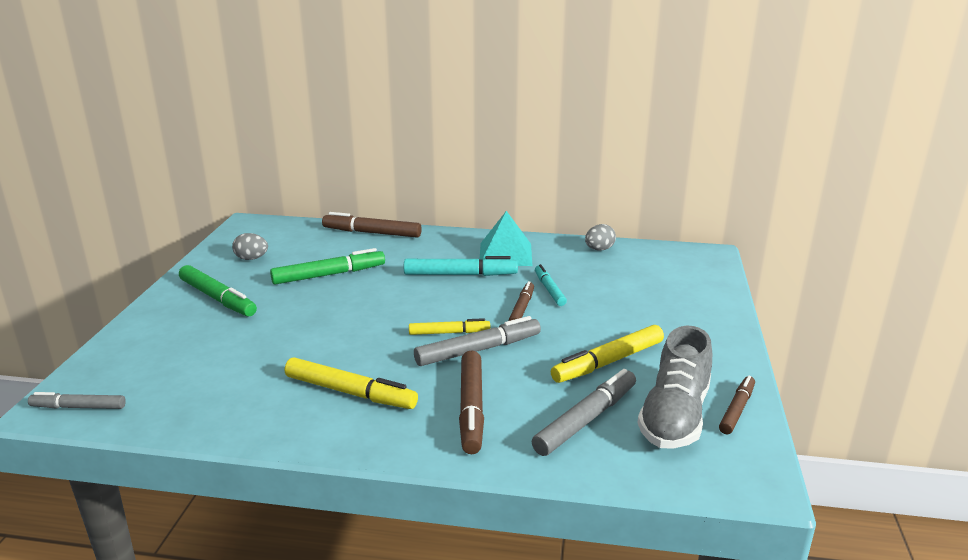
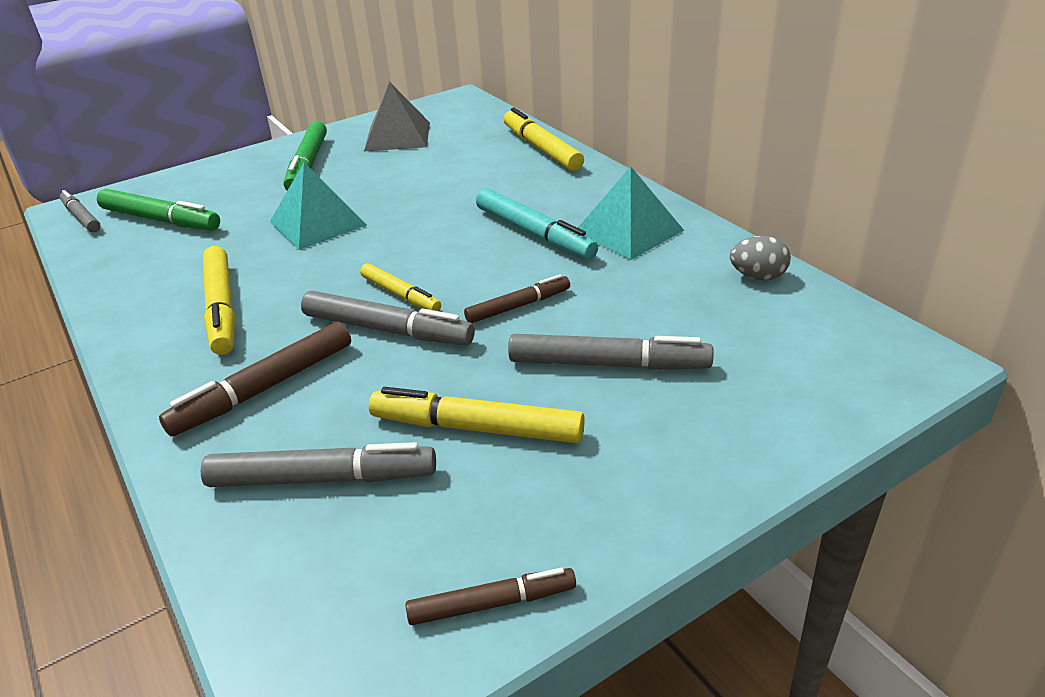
camera: 50 degrees right, 10 degrees up
grey egg [232,233,268,260] -> grey pyramid [364,82,430,151]
green marker [270,248,385,285] -> green marker moved to [97,189,220,231]
brown marker [322,212,422,238] -> yellow marker [503,108,584,171]
turquoise marker [535,264,567,306] -> none
grey shoe [638,326,712,449] -> none
none -> turquoise pyramid [270,162,367,250]
none -> grey marker [508,334,714,370]

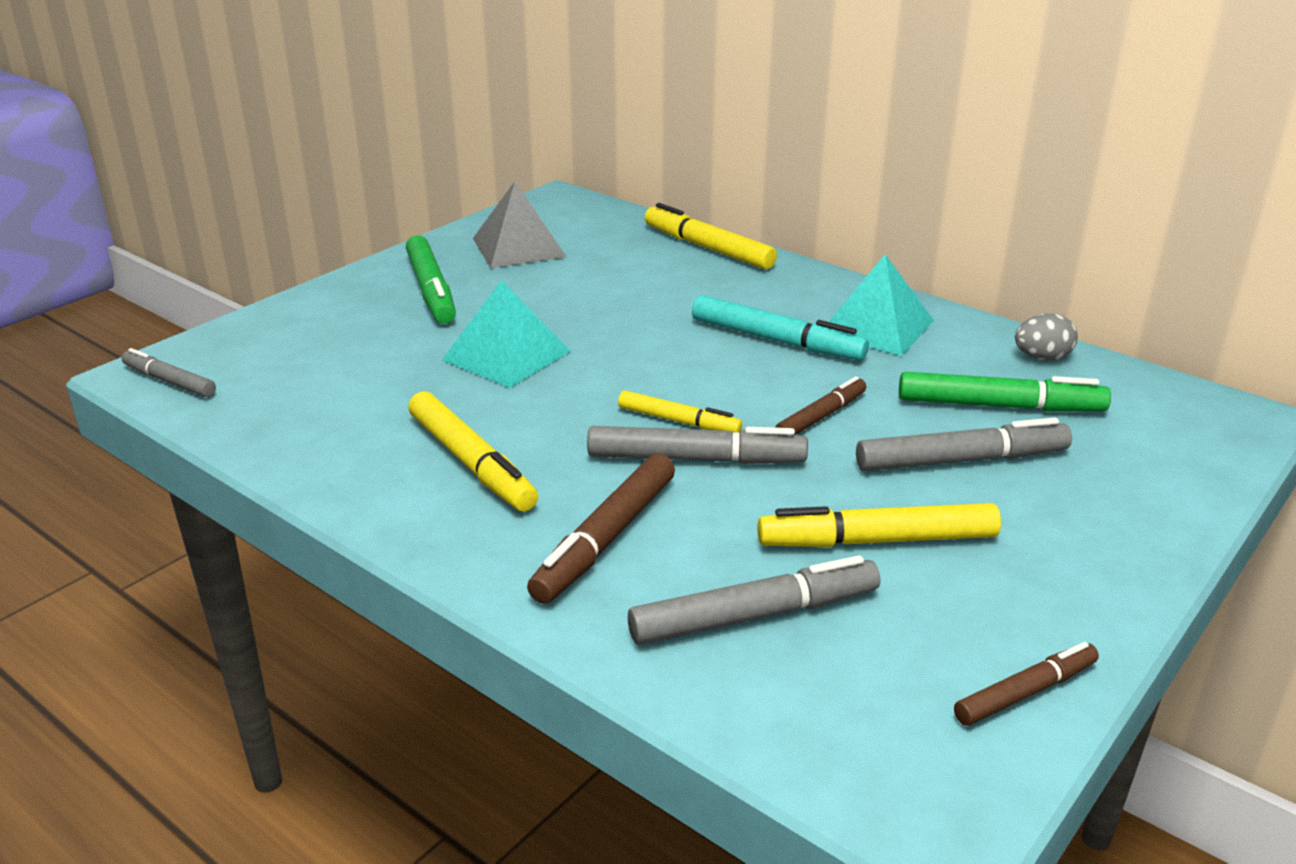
camera: 20 degrees left, 5 degrees down
green marker [97,189,220,231] -> green marker moved to [899,372,1111,412]

